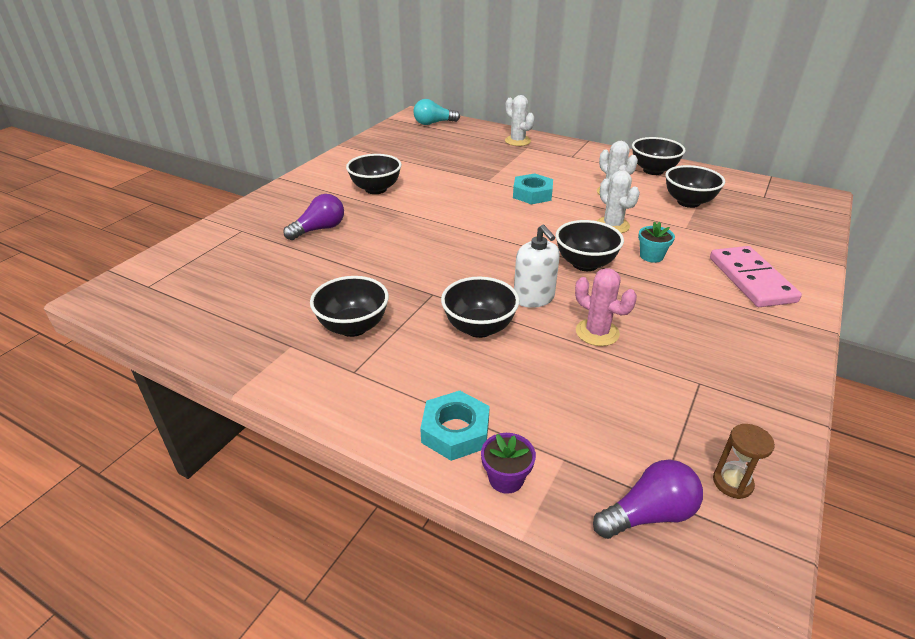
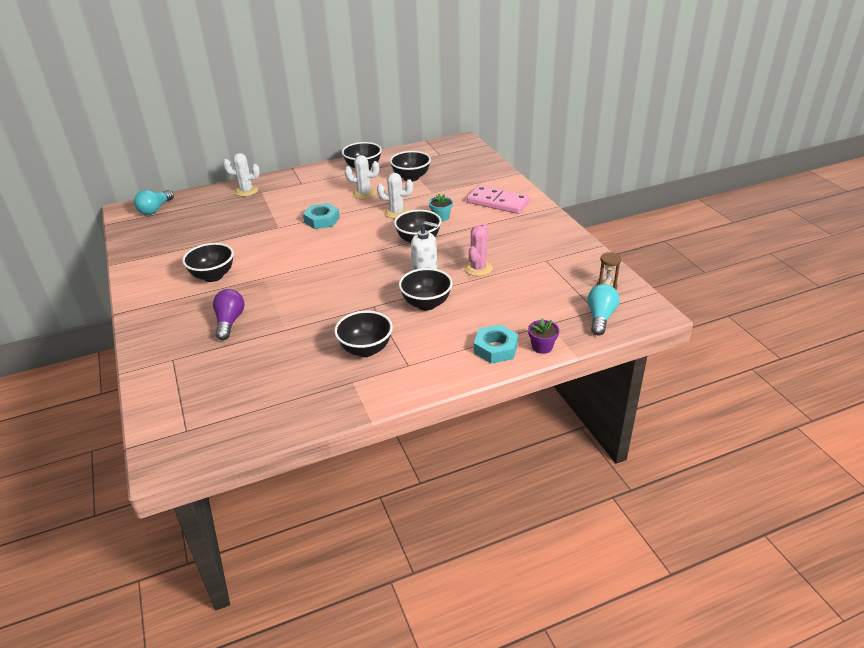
camera: 50 degrees left, 0 degrees up
pink cactus [575,268,637,346] -> pink cactus turned 60 degrees counterclockwise [464,224,493,276]
purple light bulb [593,460,703,539] -> turquoise light bulb [587,284,619,335]

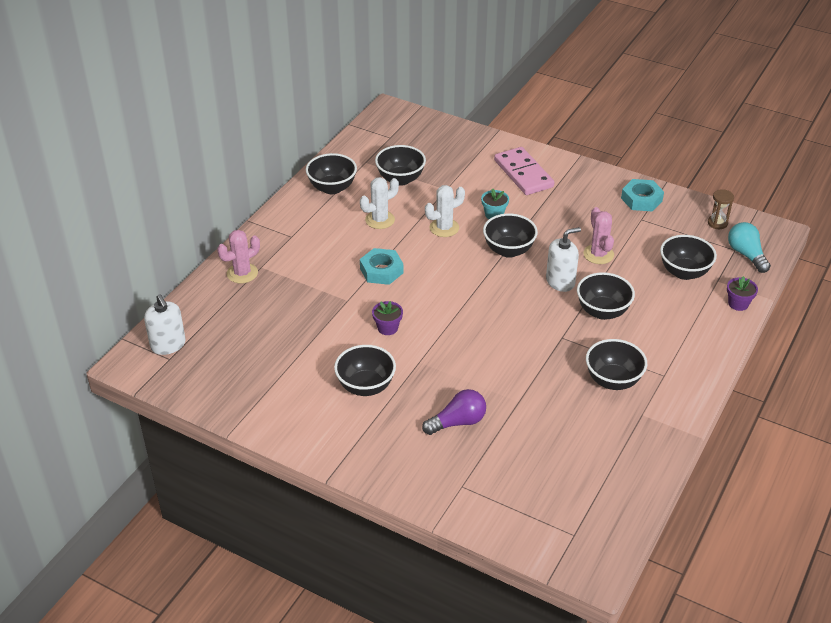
camera: 40 degrees left, 5 degrees up
turquoise light bulb [134,190,174,215] -> white soap dispenser [144,294,186,355]
purple light bulb [213,289,244,340] -> purple light bulb turned 105 degrees clockwise [422,389,486,435]
white cactus [223,153,260,197] -> pink cactus [217,230,260,283]
pink domino [467,185,530,214] -> pink domino turned 75 degrees clockwise [494,147,554,195]
turquoise nut [474,324,518,364] -> turquoise nut moved to [621,179,664,212]
none -> purple flower pot [372,301,403,335]
none -> black bowl [660,235,717,280]

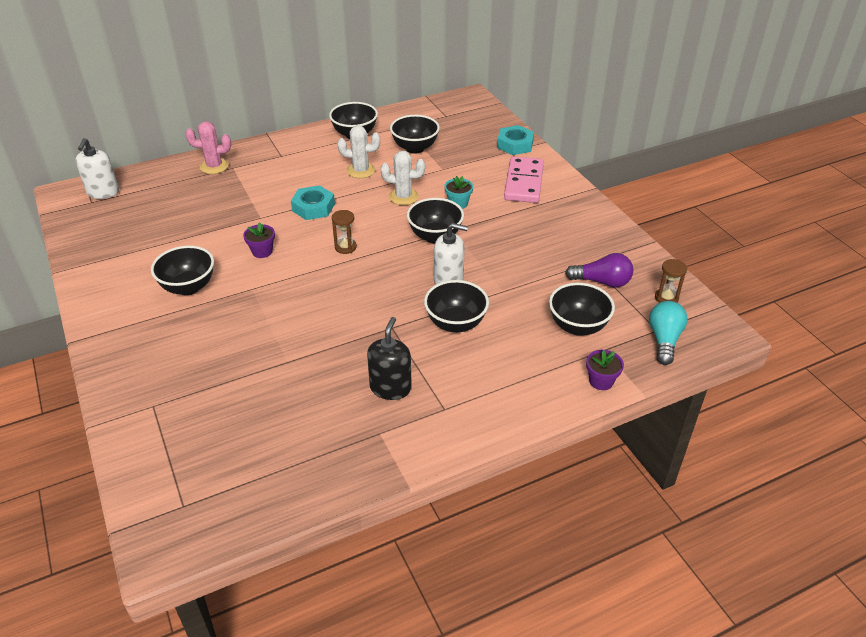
camera: 35 degrees right, 0 degrees up
purple light bulb [422,389,486,435] -> purple light bulb moved to [565,253,633,288]
pink cactus [583,207,614,264] -> none
black bowl [586,339,647,390] -> black soap dispenser [367,317,412,400]
turquoise nut [621,179,664,212] -> turquoise nut moved to [497,125,534,155]
none -> brown hourglass [332,210,357,254]

